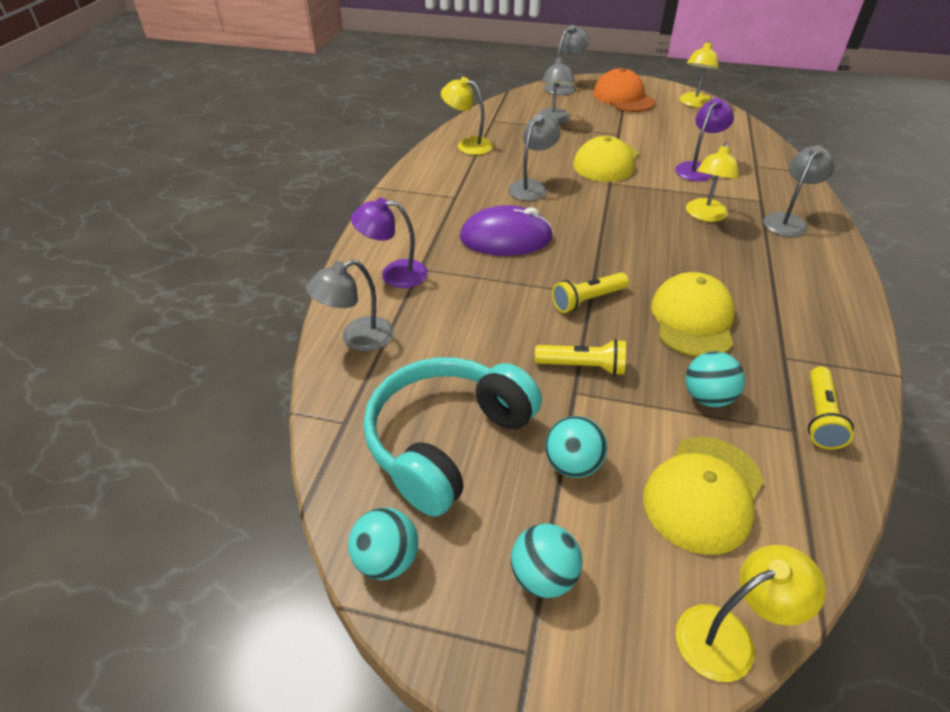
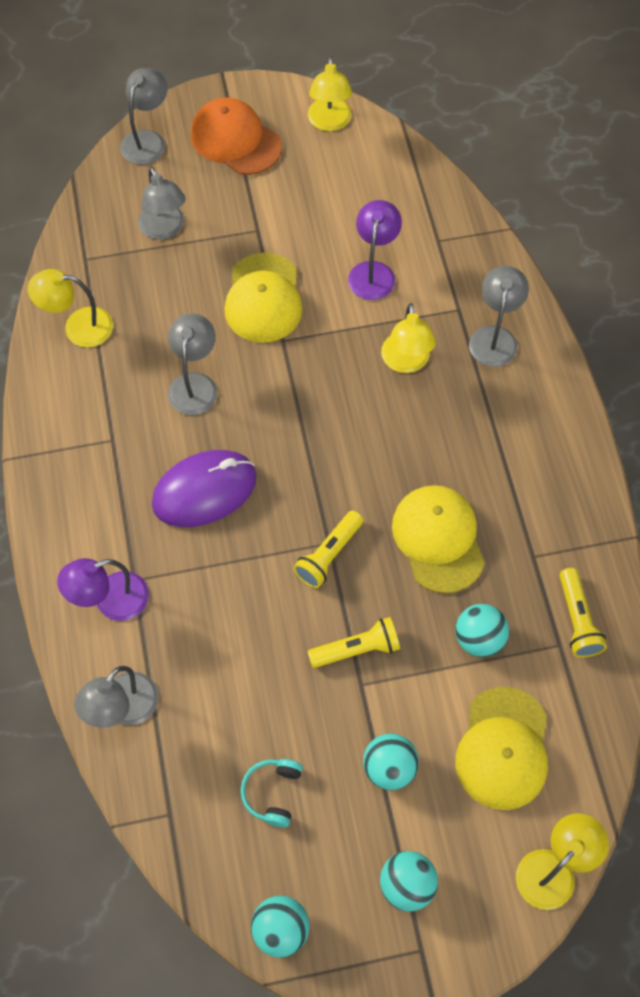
camera: 25 degrees left, 20 degrees up
turquoise headphones [363,357,542,517] -> turquoise headphones [240,759,303,827], size x0.41

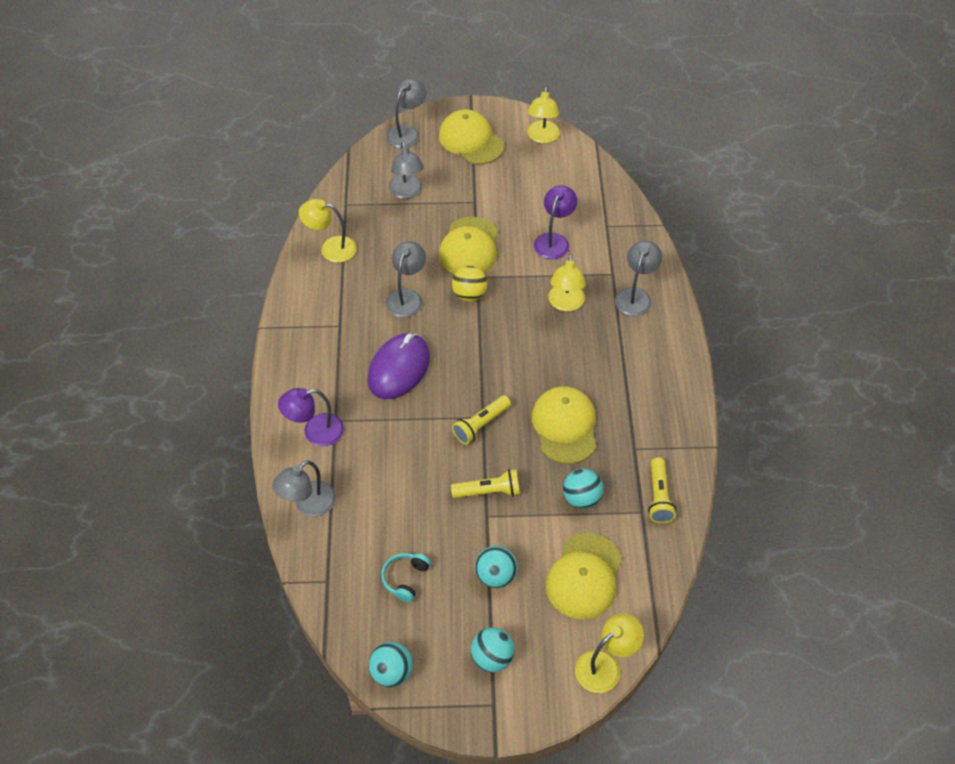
camera: 10 degrees right, 10 degrees down
purple mouse [152,450,257,527] -> purple mouse turned 45 degrees counterclockwise [367,333,430,399]
orange cap [191,97,282,175] -> yellow cap [439,109,504,165]
none -> yellow ball [452,266,487,302]

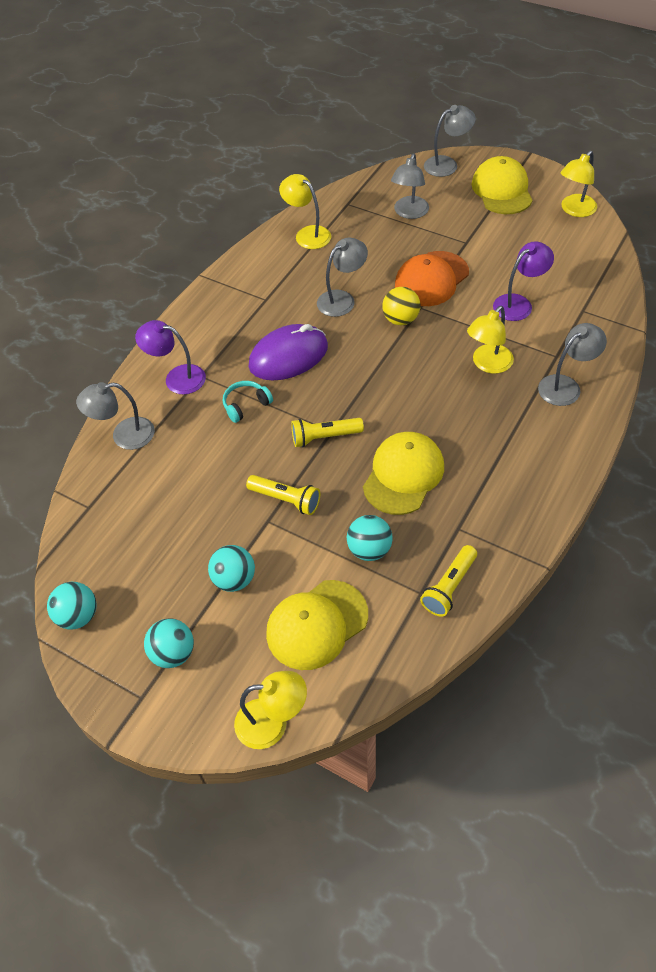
camera: 35 degrees right, 0 degrees up
turquoise headphones [381,553,431,603] -> turquoise headphones moved to [223,381,273,423]
yellow cap [439,217,498,274] -> orange cap [395,251,469,306]

